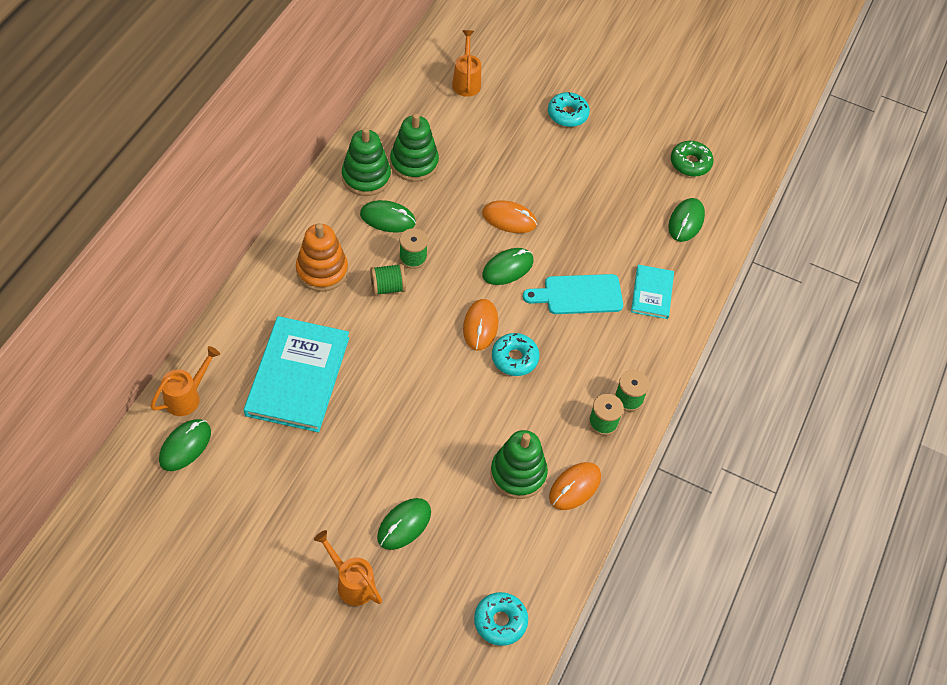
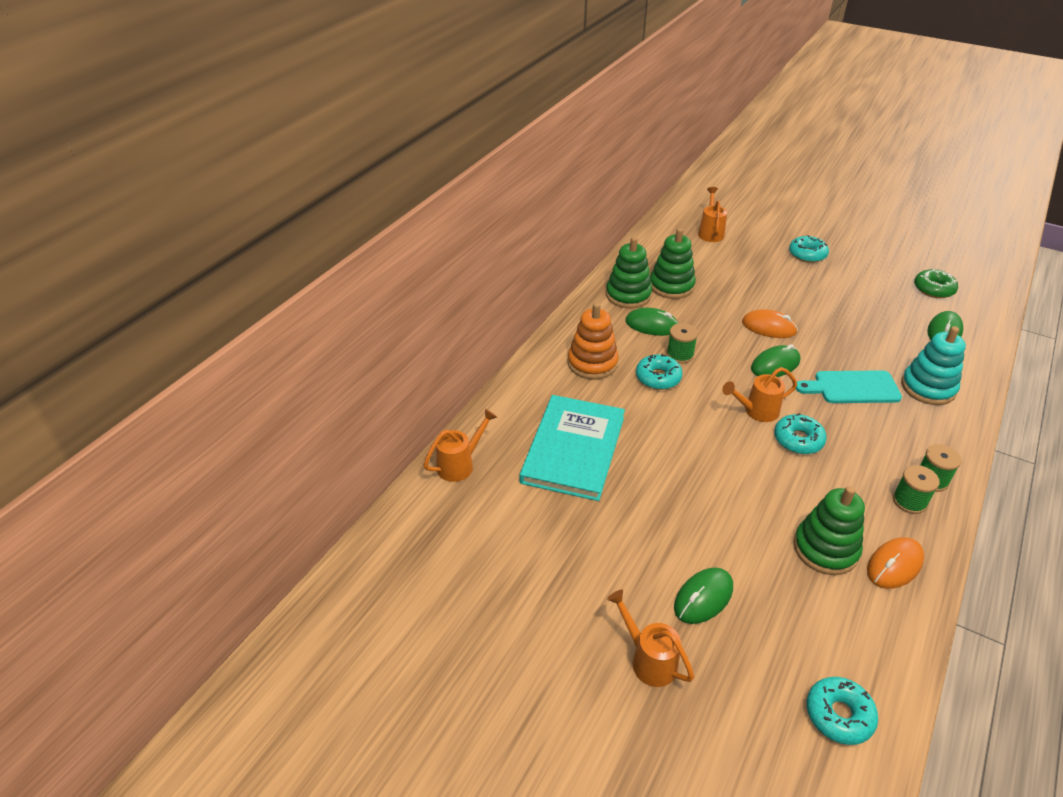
camera: 10 degrees right, 15 degrees down
green mouse [159,419,211,471] -> none
green spool [370,264,406,296] -> turquoise donut [636,354,683,390]
orange mouse [463,299,499,351] -> orange watering can [722,367,797,422]
turquoise book [631,265,674,319] -> turquoise stacking toy [901,326,966,405]

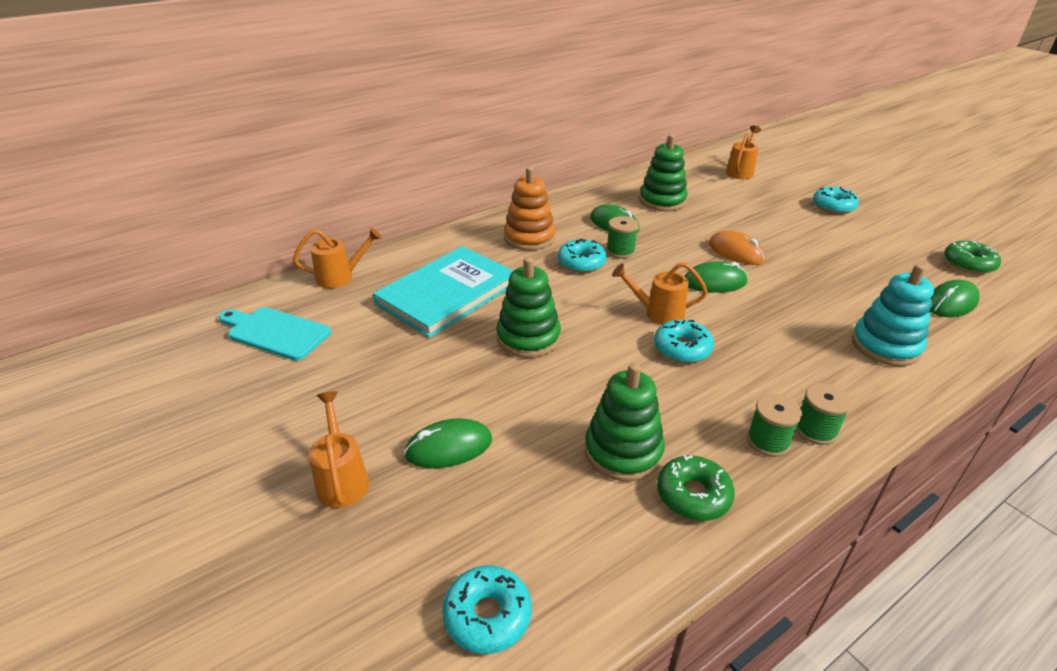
camera: 25 degrees right, 5 degrees down
green stacking toy [606,237,652,309] -> green stacking toy moved to [496,257,561,358]
turquoise cutting board [796,370,902,403] -> turquoise cutting board moved to [219,307,331,360]
orange mouse [867,537,924,589] -> green donut [657,455,735,521]

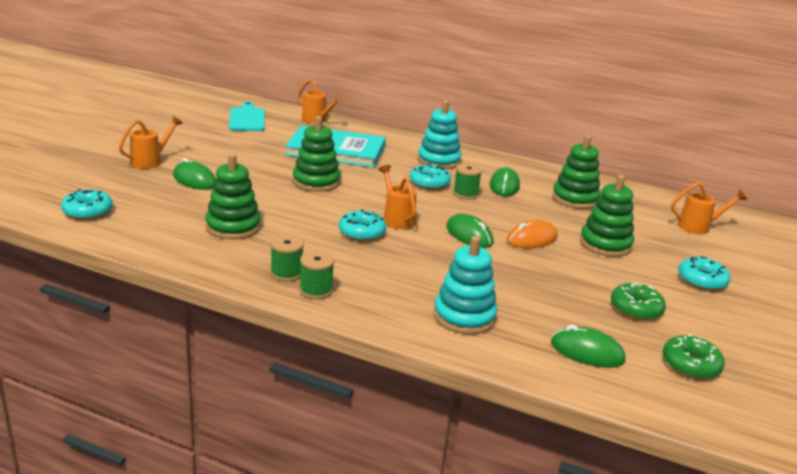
camera: 55 degrees right, 10 degrees down
orange stacking toy [504,167,556,251] -> turquoise stacking toy [418,100,462,169]
green donut [657,455,735,521] -> green donut moved to [611,283,666,320]
orange mouse [709,231,765,265] -> orange mouse turned 45 degrees clockwise [507,220,558,248]
none -> green stacking toy [580,175,634,257]

